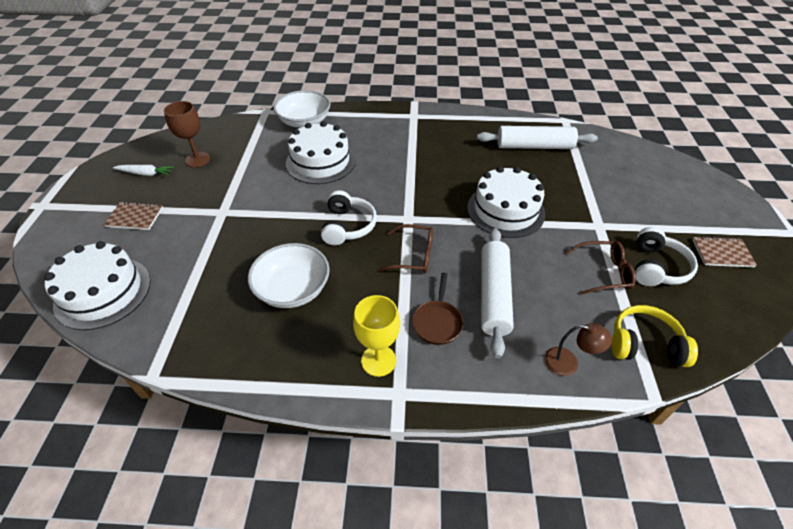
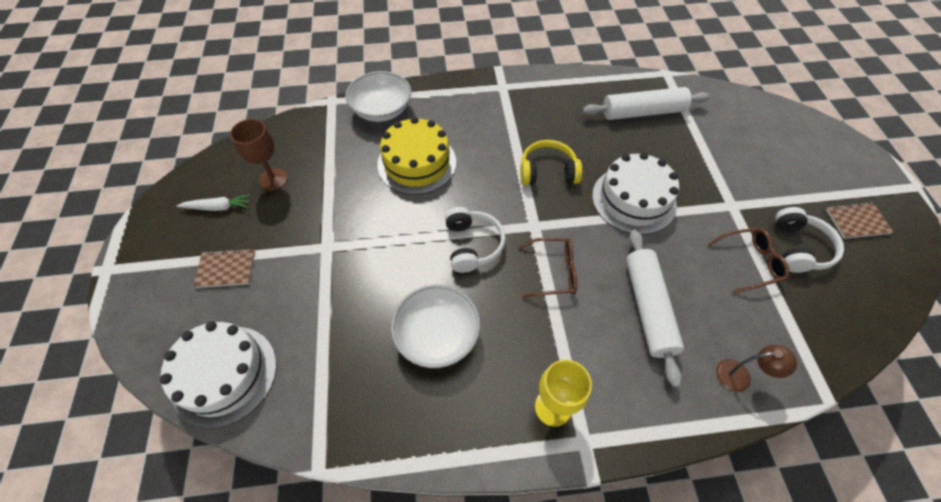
camera: 10 degrees left, 10 degrees up
white cake [286,121,356,184] -> yellow cake [377,117,456,195]
brown pan [412,273,463,345] -> none
yellow headphones [611,305,698,367] -> yellow headphones moved to [520,140,582,185]

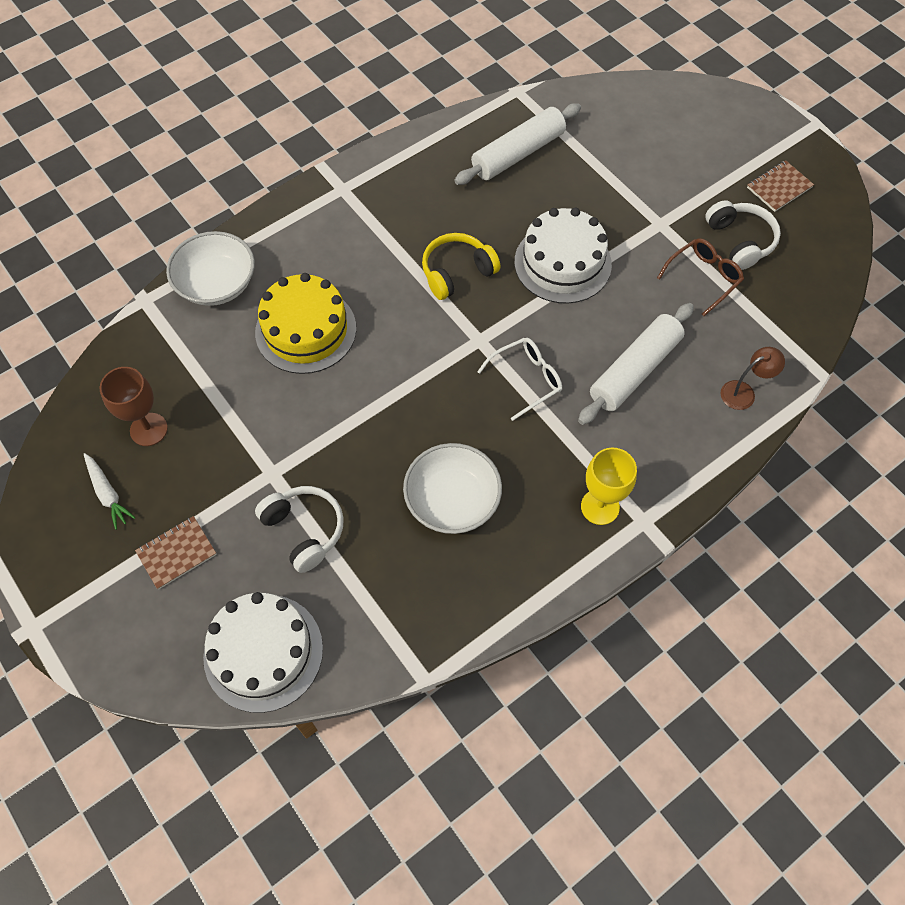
camera: 30 degrees left, 5 degrees up
white carrot [177,195,251,211] -> white carrot turned 90 degrees clockwise [84,453,135,530]
white headphones [445,207,506,273] -> white headphones moved to [255,486,344,573]
brown glasses [518,238,577,298] -> white glasses [477,338,562,421]
white rolling pin [626,229,684,387] -> white rolling pin turned 75 degrees clockwise [578,303,694,425]

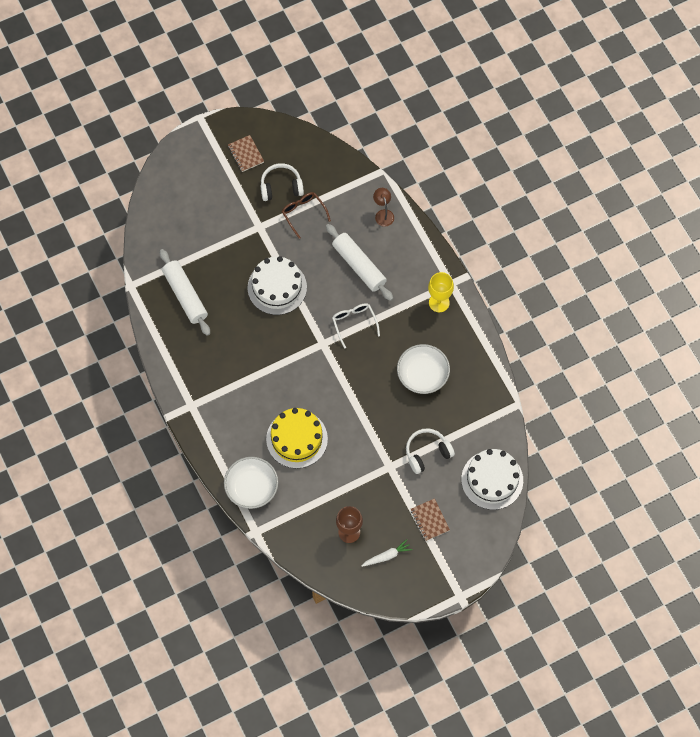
camera: 80 degrees left, 5 degrees up
yellow headphones [422,233,501,300] -> none

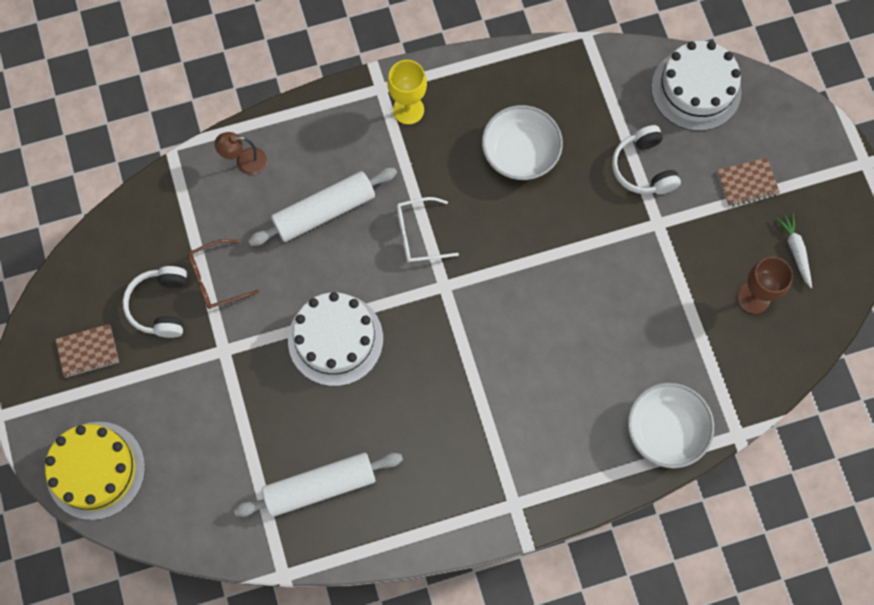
camera: 80 degrees left, 5 degrees up
yellow cake [266,408,328,469] -> yellow cake moved to [45,422,145,520]

